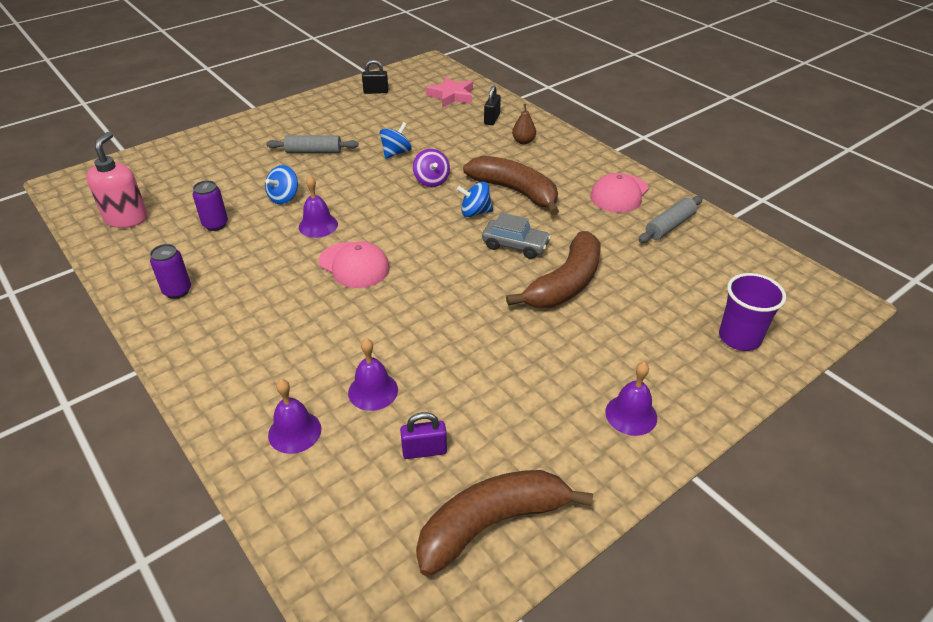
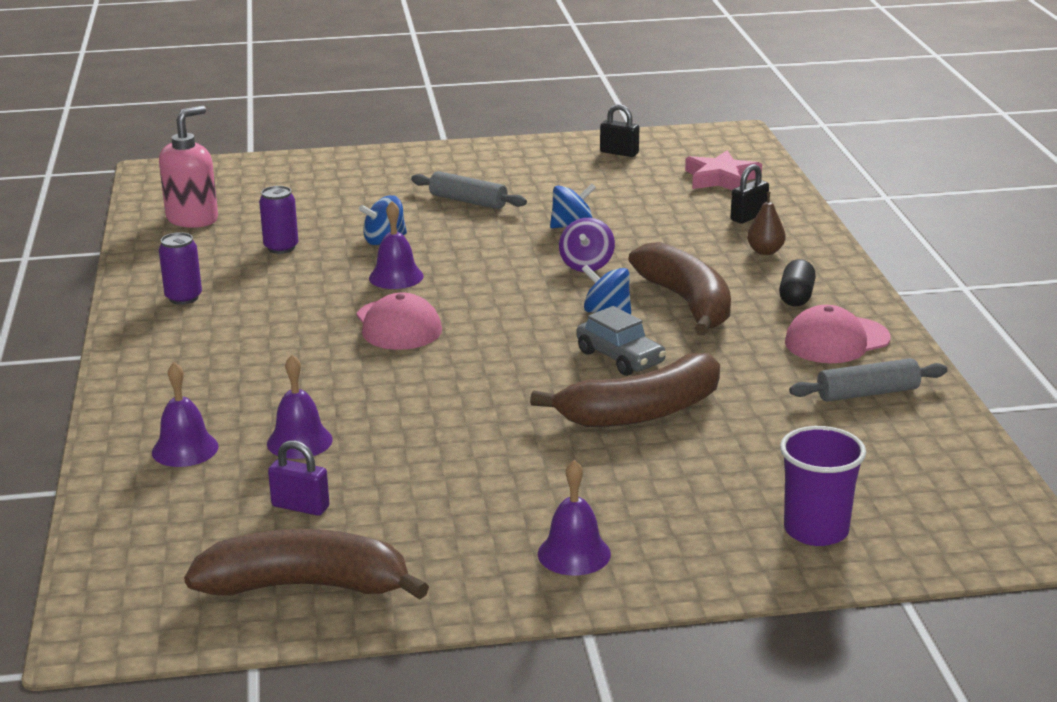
camera: 30 degrees right, 15 degrees down
none -> black capsule [779,259,816,307]

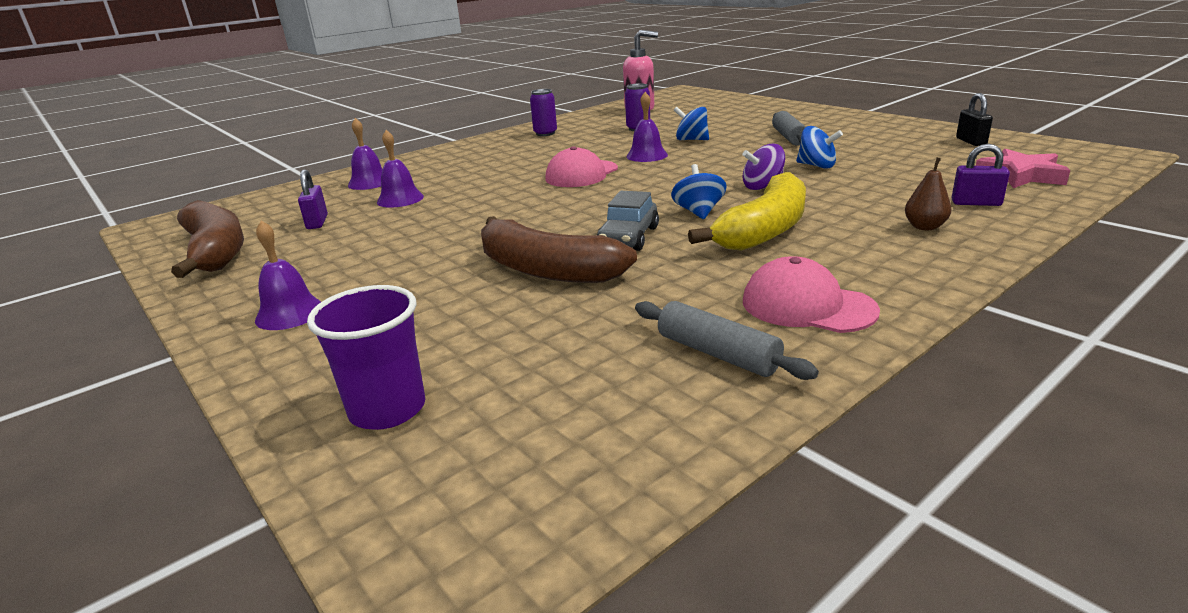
camera: 60 degrees right, 0 degrees up
brown banana [628,242,731,335] -> yellow banana [688,172,806,251]
black padlock [731,164,769,224] -> purple padlock [952,144,1010,206]
black capsule [779,259,816,307] -> none

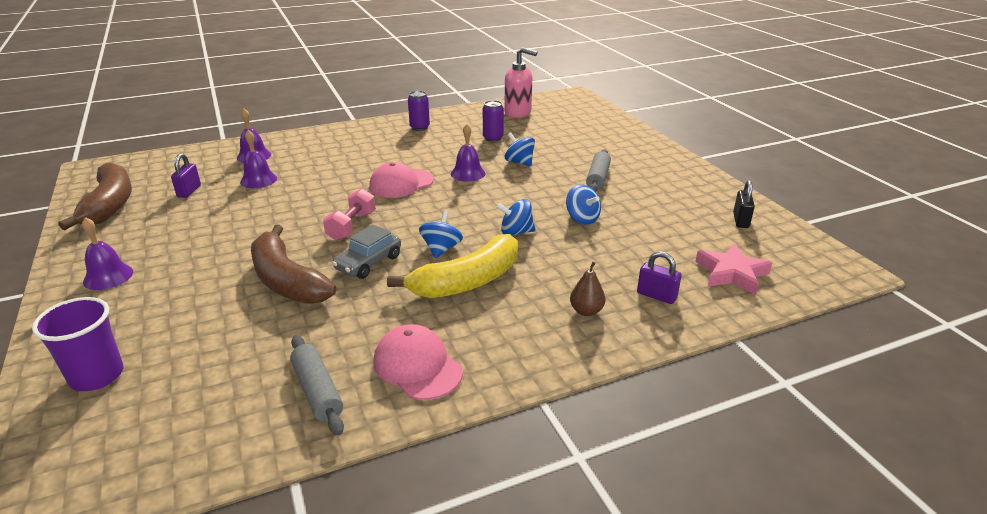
camera: 15 degrees right, 5 degrees up
purple spinning top [743,144,785,190] -> blue spinning top [496,199,535,236]
none -> pink dumbbell [323,188,376,241]

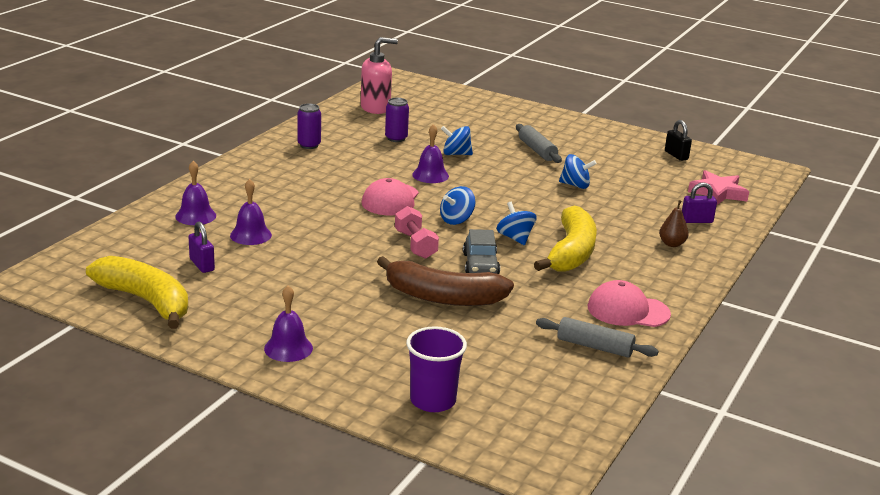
camera: 40 degrees left, 5 degrees down
brown banana [59,163,132,230] -> yellow banana [86,256,188,329]
blue spinning top [496,199,535,236] -> blue spinning top moved to [440,186,476,225]

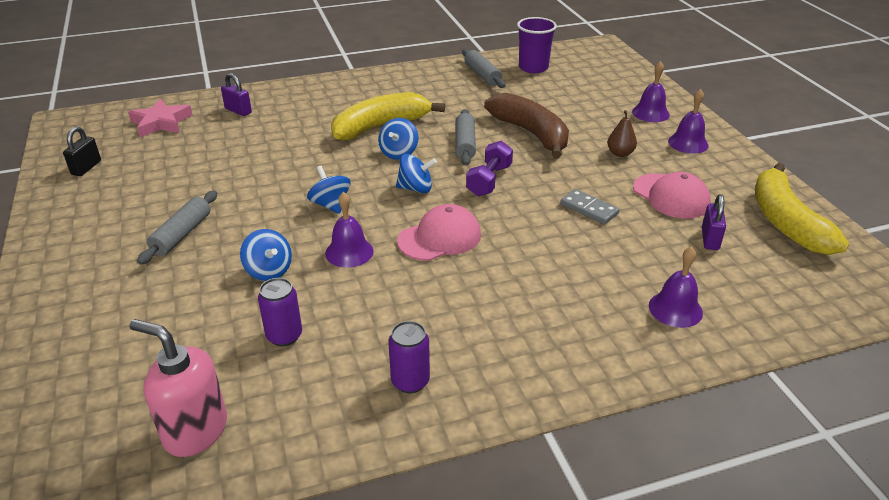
camera: 135 degrees left, 10 degrees up
purple bell [230,179,272,245] -> purple bell moved to [632,61,670,122]
pink dumbbell [395,206,439,259] -> purple dumbbell [466,141,513,196]
purple cup [406,326,467,412] -> purple cup moved to [517,17,557,73]
grey car [463,229,500,274] -> grey rolling pin [455,109,476,165]
blue spinning top [559,154,597,189] -> blue spinning top moved to [307,166,351,214]
pink cap [588,280,671,327] -> pink cap moved to [633,172,711,219]
brown pear [659,200,689,247] -> brown pear moved to [607,110,637,157]
none -> grey domino [560,189,619,224]

